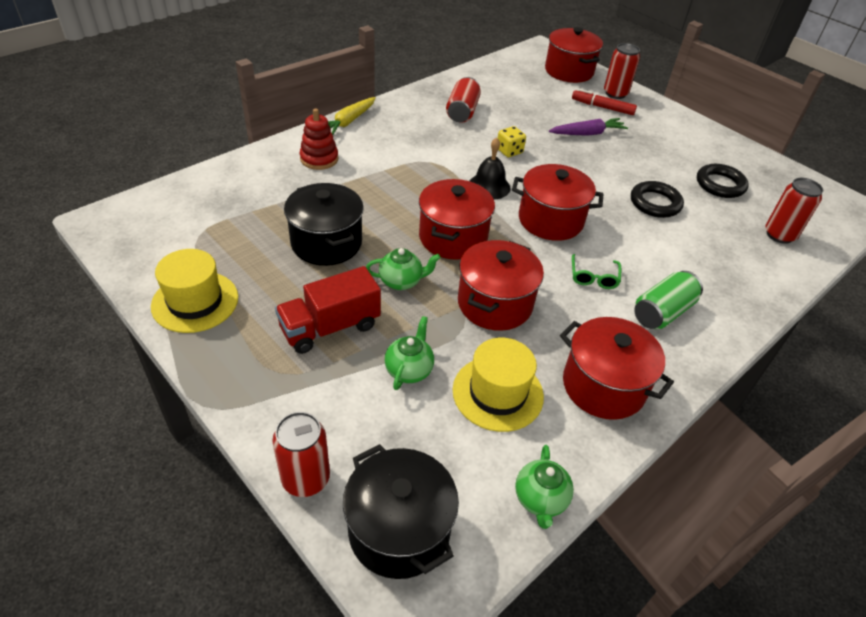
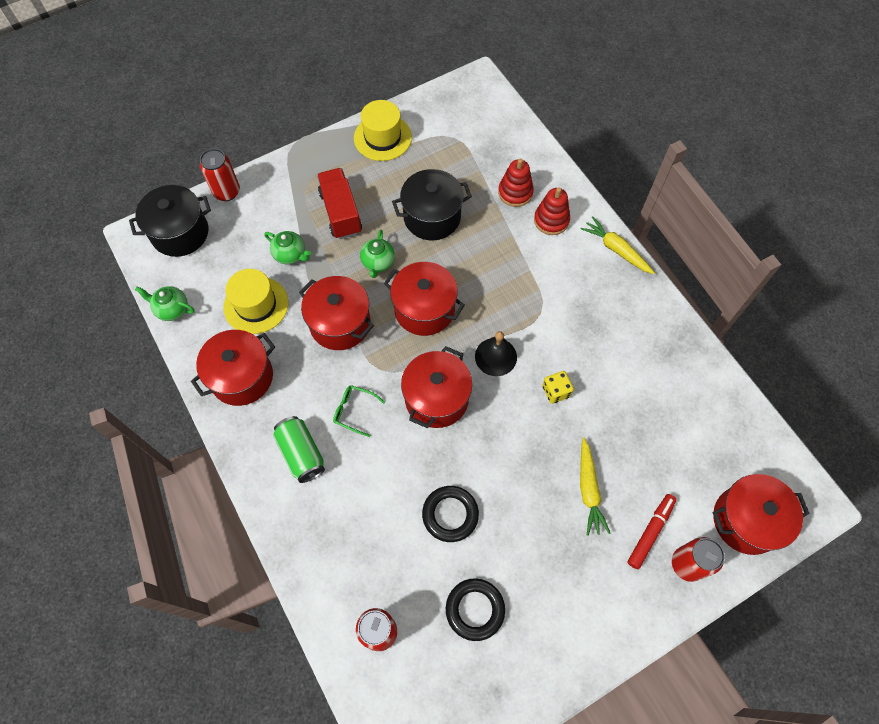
camera: 105 degrees right, 20 degrees up
red can [446,77,481,123] -> none
purple carrot [549,118,628,136] -> yellow carrot [580,438,610,536]
none -> red stacking toy [498,159,534,207]

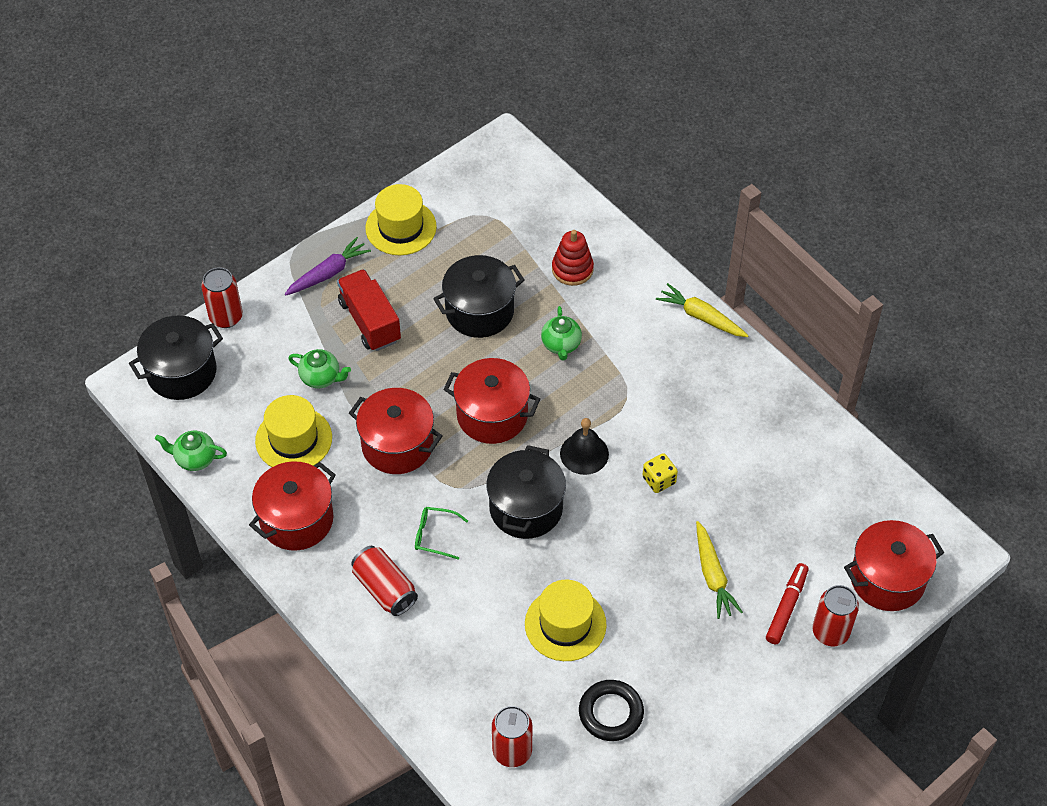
camera: 10 degrees left, 10 degrees down
green can [273,416,325,483] -> red can [351,546,418,616]
green teapot [360,230,395,278] -> green teapot moved to [541,306,582,361]
red pot [401,346,472,428] -> black pot [486,445,566,539]
black ring [422,486,479,542] -> yellow hat [525,580,607,661]
red stacking toy [534,187,570,235] -> none
none -> purple carrot [284,237,371,296]

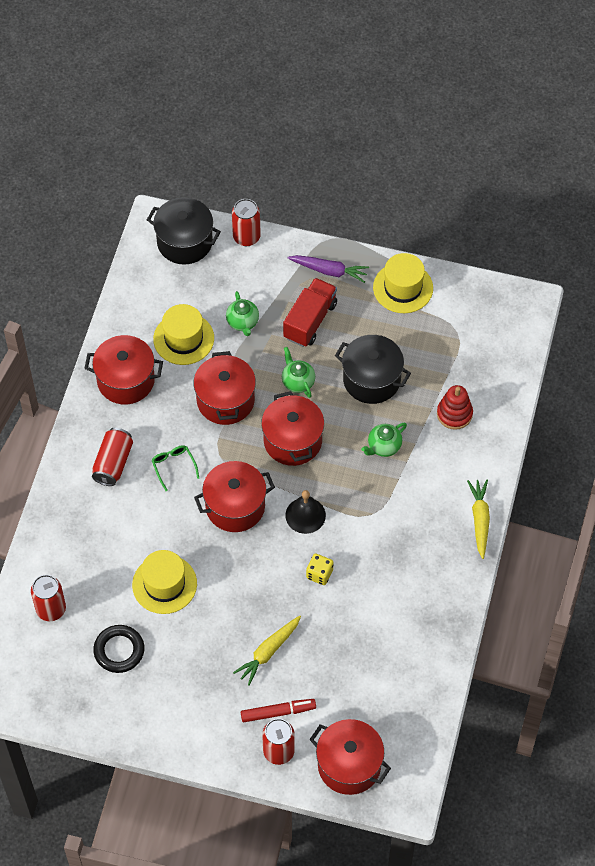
camera: 55 degrees right, 5 degrees up
green teapot [155,431,227,471] -> green teapot moved to [282,347,315,398]
black pot [486,445,566,539] -> red pot [194,461,275,532]

